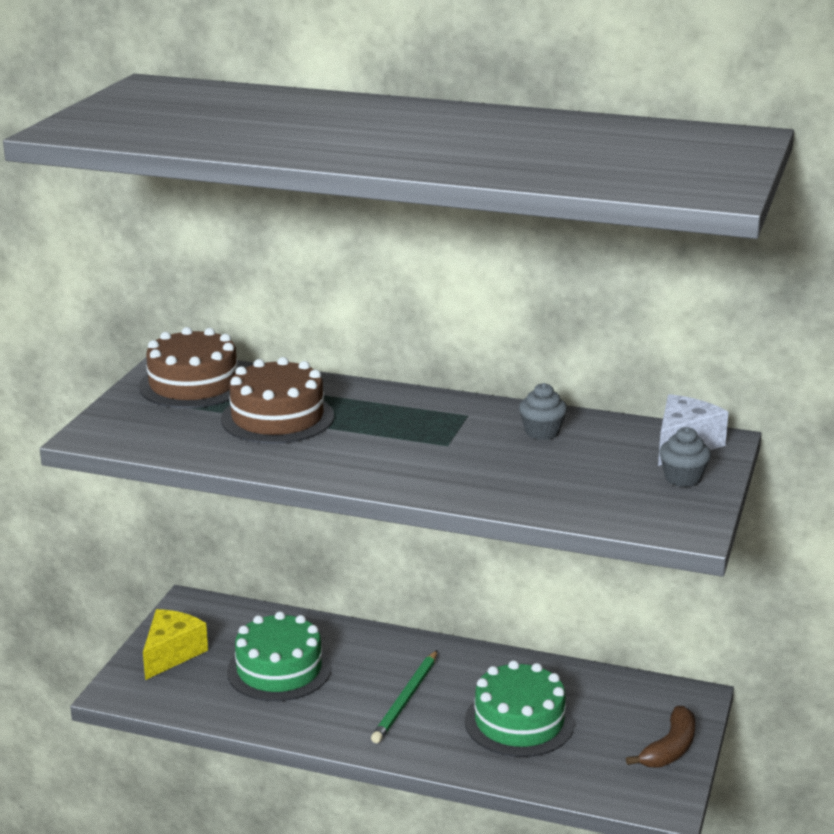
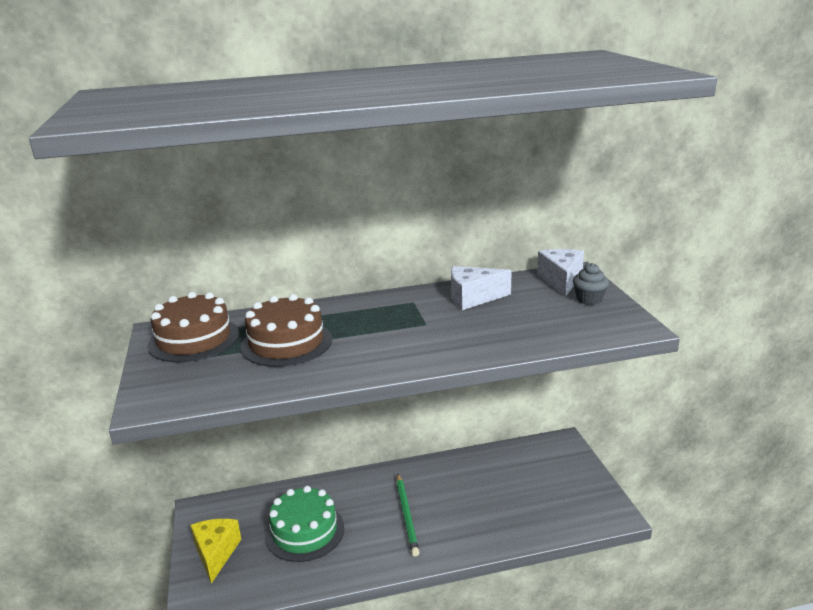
camera: 30 degrees left, 0 degrees up
green cake [465,660,574,757] -> none
grey cupcake [519,383,567,440] -> white cheese [451,266,512,310]
brown banana [626,706,695,768] -> none

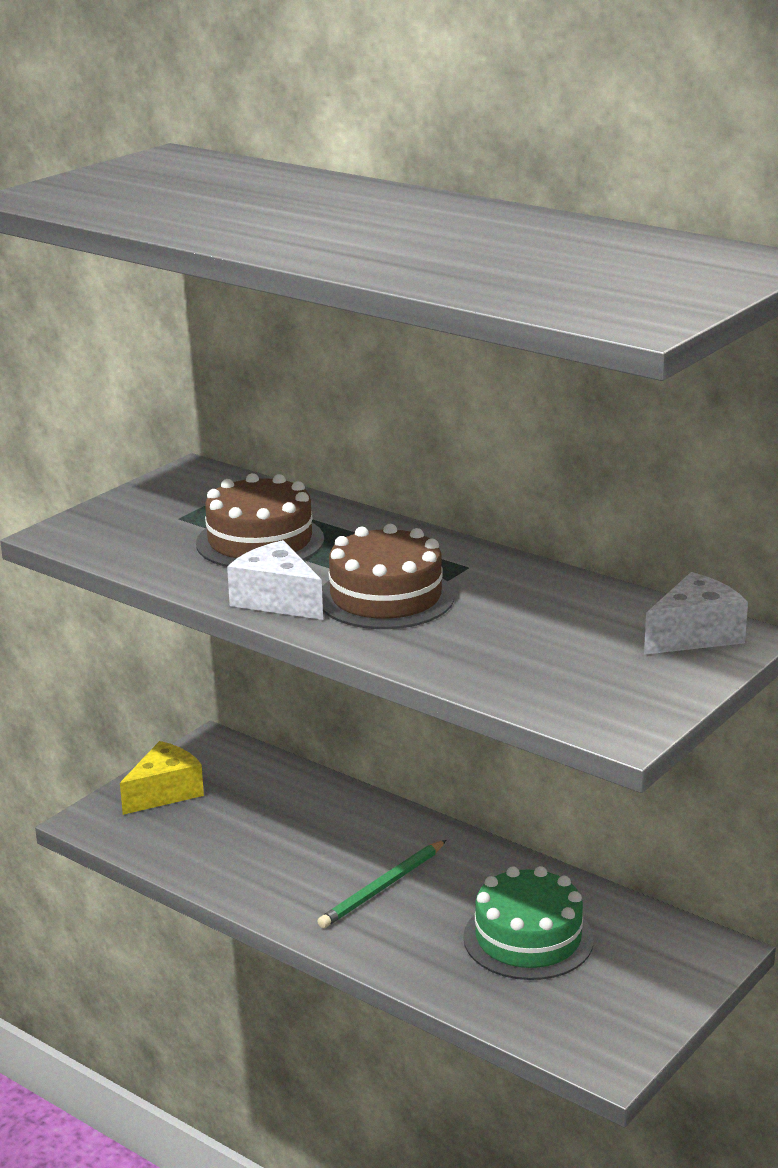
camera: 50 degrees right, 0 degrees up
brown cake [148,292,239,363] -> brown cake moved to [322,524,454,629]
green cake [265,486,344,562] -> green cake moved to [463,866,594,980]
white cheese [451,266,512,310] -> white cheese moved to [227,540,323,620]
grey cupcake [573,263,609,305] -> none

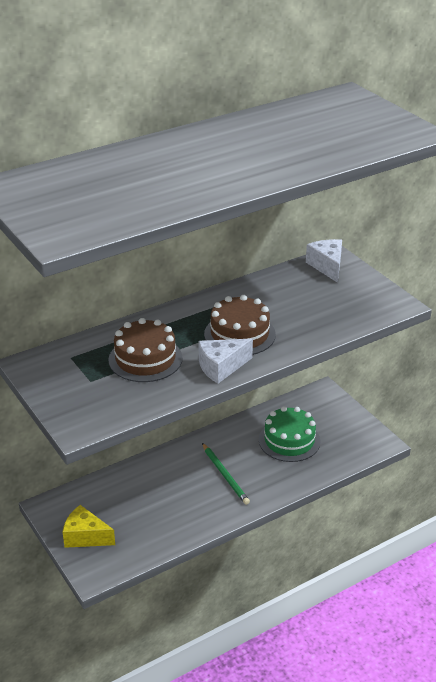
camera: 70 degrees left, 10 degrees up
yellow cheese [120,741,204,815] -> yellow cheese turned 45 degrees counterclockwise [63,505,115,548]

